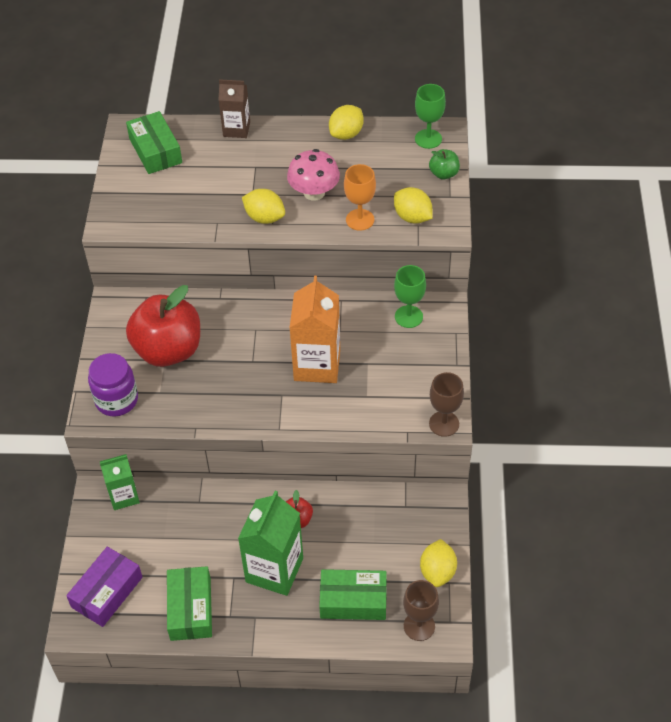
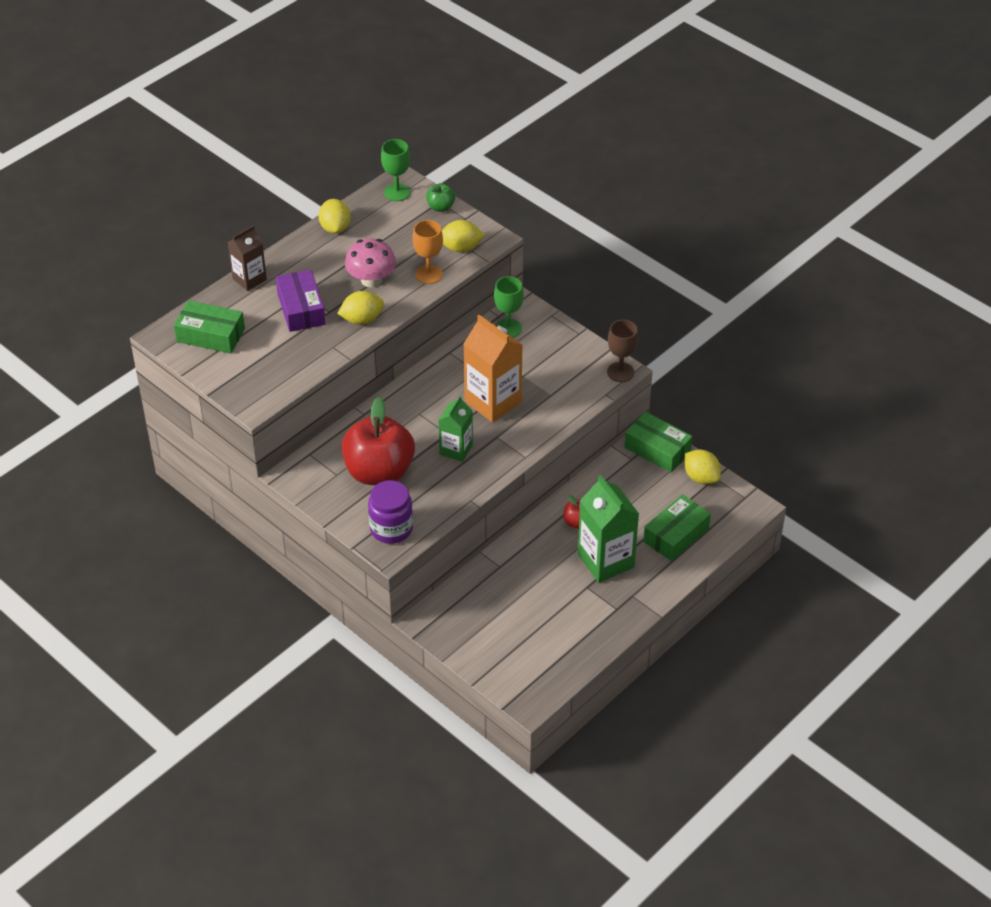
camera: 50 degrees left, 5 degrees down
purple box [66,547,143,627] -> purple box moved to [276,270,326,332]
green carton [100,454,140,510] -> green carton moved to [439,396,473,462]
green box [167,566,212,641] -> green box moved to [624,412,692,472]
brown goblet [403,580,439,641] -> none

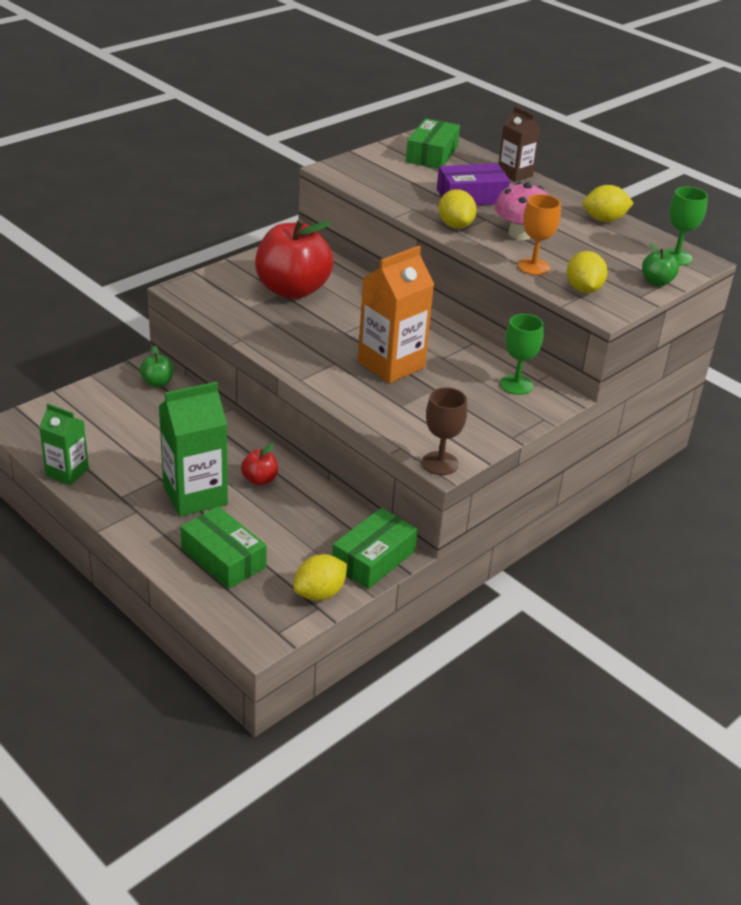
camera: 90 degrees right, 10 degrees down
purple jar [368,480,413,544] -> none
green carton [439,396,473,462] -> green carton moved to [39,403,89,485]
none -> green apple [140,346,174,387]

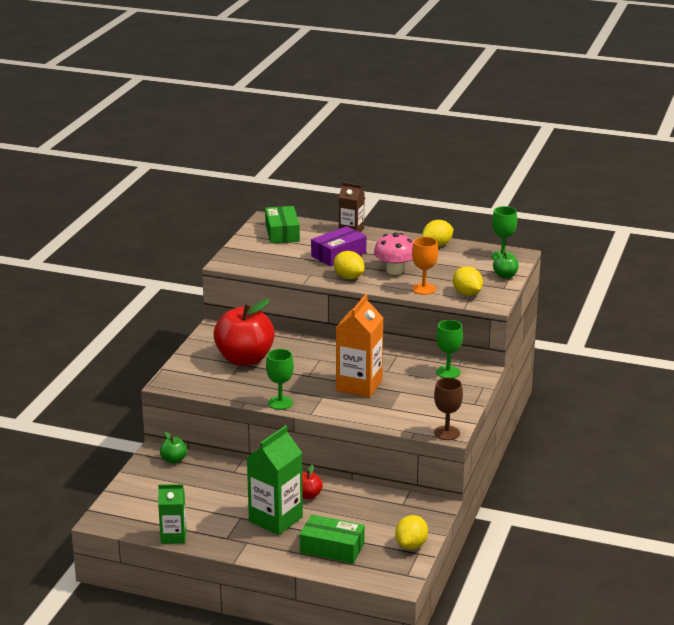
camera: 25 degrees left, 10 degrees down
green box [332,508,418,589] -> none
none -> green goblet [266,349,294,410]

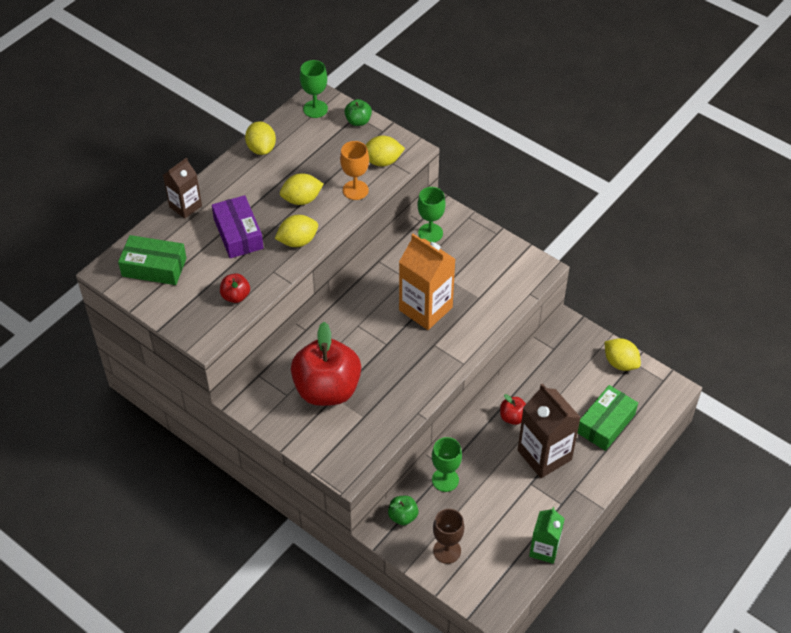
camera: 70 degrees left, 25 degrees up
green carton [247,425,303,535] -> brown carton [518,383,581,478]
green goblet [266,349,294,410] -> green goblet moved to [432,437,462,492]
pink mushroom [374,233,413,275] -> yellow lemon [280,173,323,205]
brown goblet [434,377,463,440] -> brown goblet moved to [433,509,464,564]
none -> red apple [220,274,250,303]

